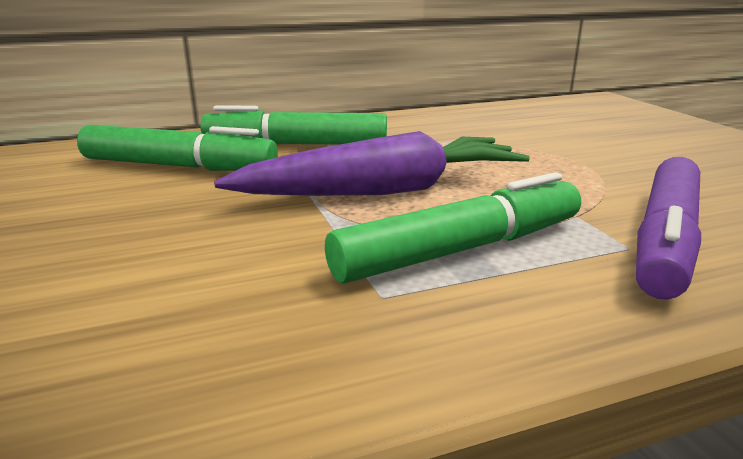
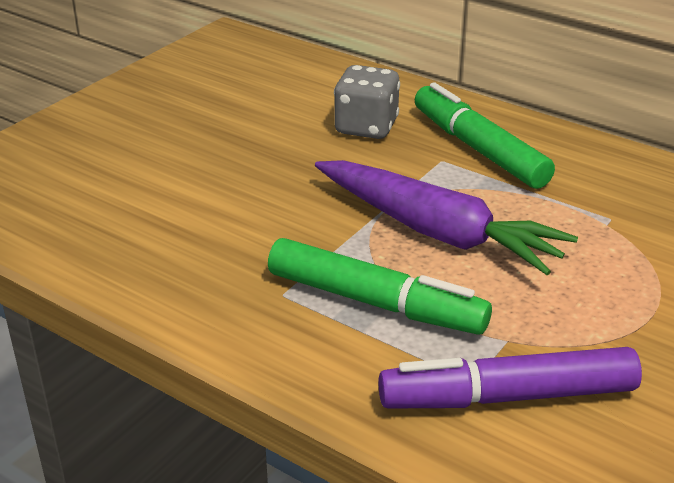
camera: 55 degrees right, 10 degrees up
green marker [77,125,278,171] -> grey dice [334,65,400,139]

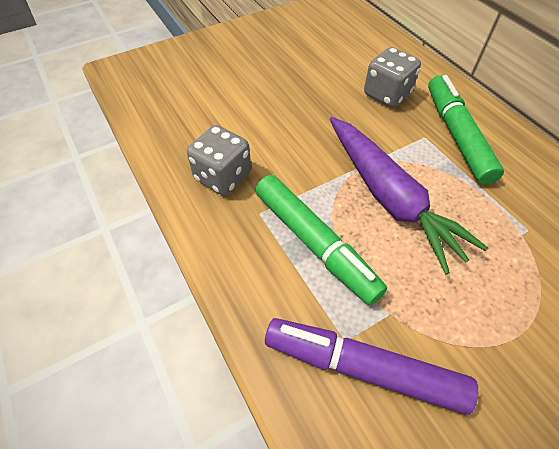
camera: 25 degrees right, 20 degrees up
none -> grey dice [187,125,251,195]

